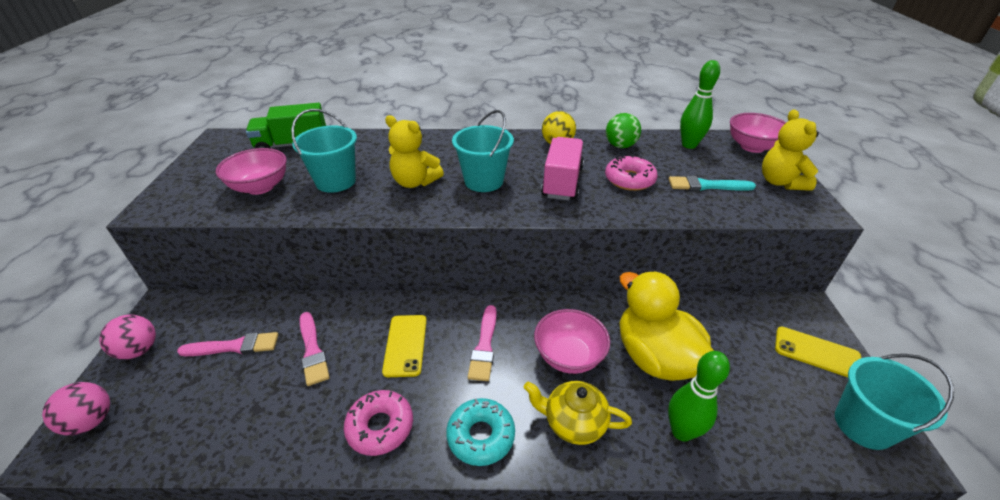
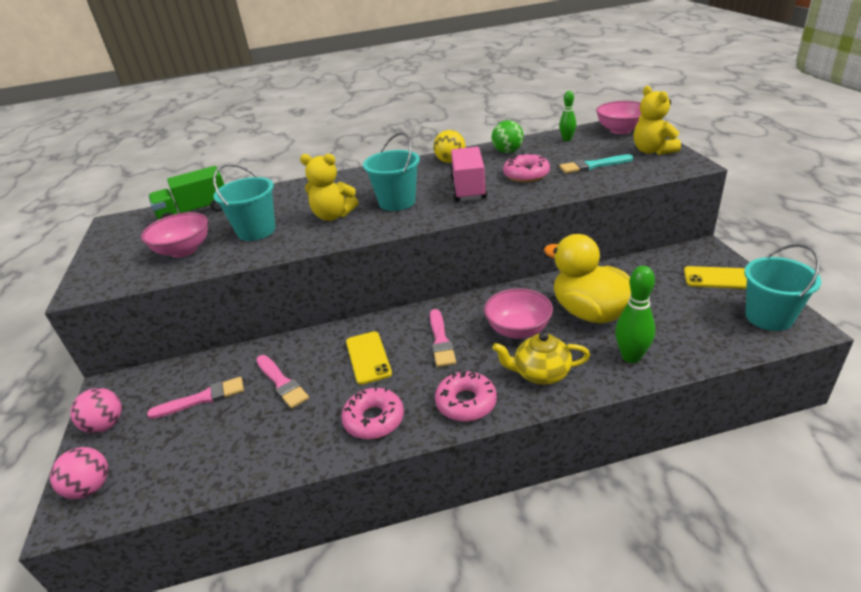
camera: 10 degrees left, 5 degrees down
turquoise donut [446,398,515,466] -> pink donut [435,372,497,422]
green bowling pin [680,60,720,149] -> green bowling pin [559,91,576,141], size x0.63

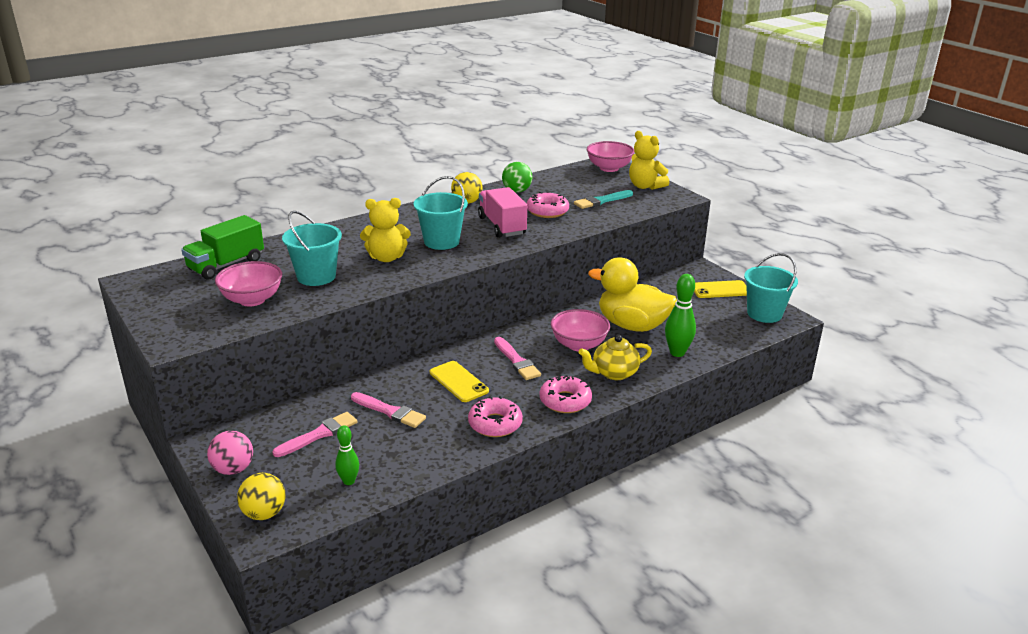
camera: 25 degrees left, 5 degrees down
pink ball [50,447,108,499] -> yellow ball [237,473,286,520]
green bowling pin [559,91,576,141] -> green bowling pin moved to [335,425,359,485]

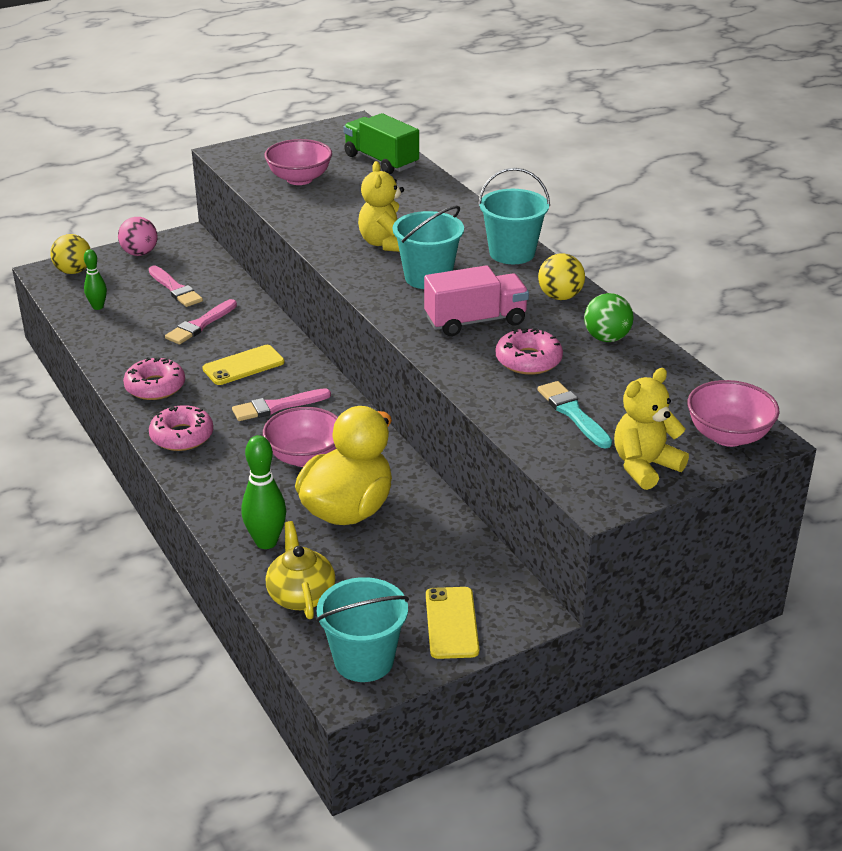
camera: 95 degrees right, 5 degrees up
turquoise bucket [282,211,342,286] -> turquoise bucket moved to [478,168,550,264]
yellow teapot [579,335,652,380] -> yellow teapot moved to [266,521,336,619]

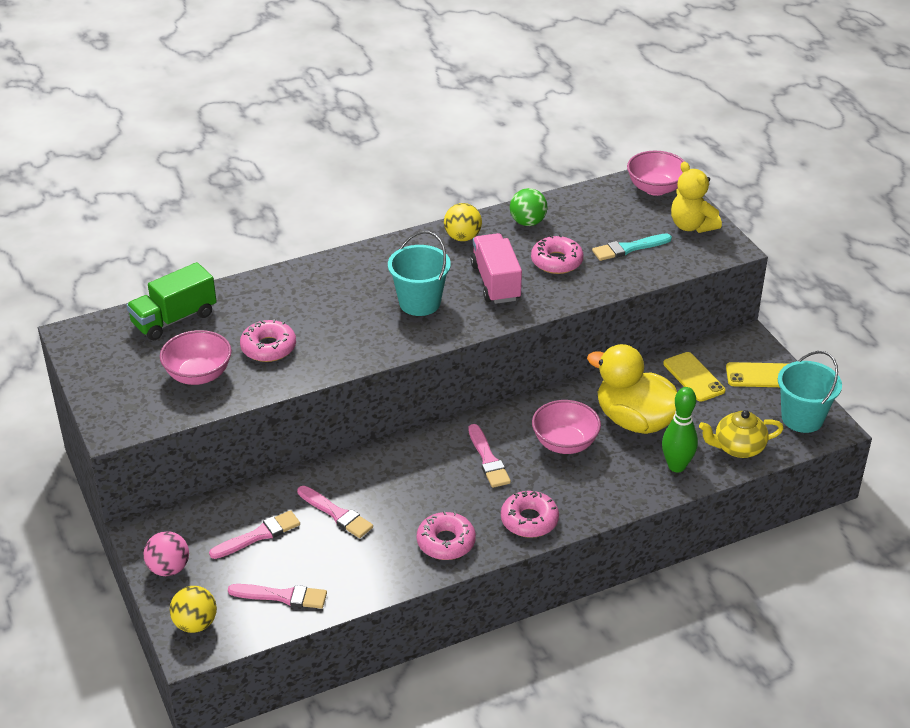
camera: 85 degrees left, 5 degrees up
green bowling pin [84,249,107,310] -> pink brush [228,584,327,609]
yellow phone [202,345,285,385] -> yellow phone moved to [663,352,726,402]
yellow teddy bear [358,161,404,252] -> none
turquoise bucket [478,168,550,264] -> none
none -> pink donut [240,319,296,362]

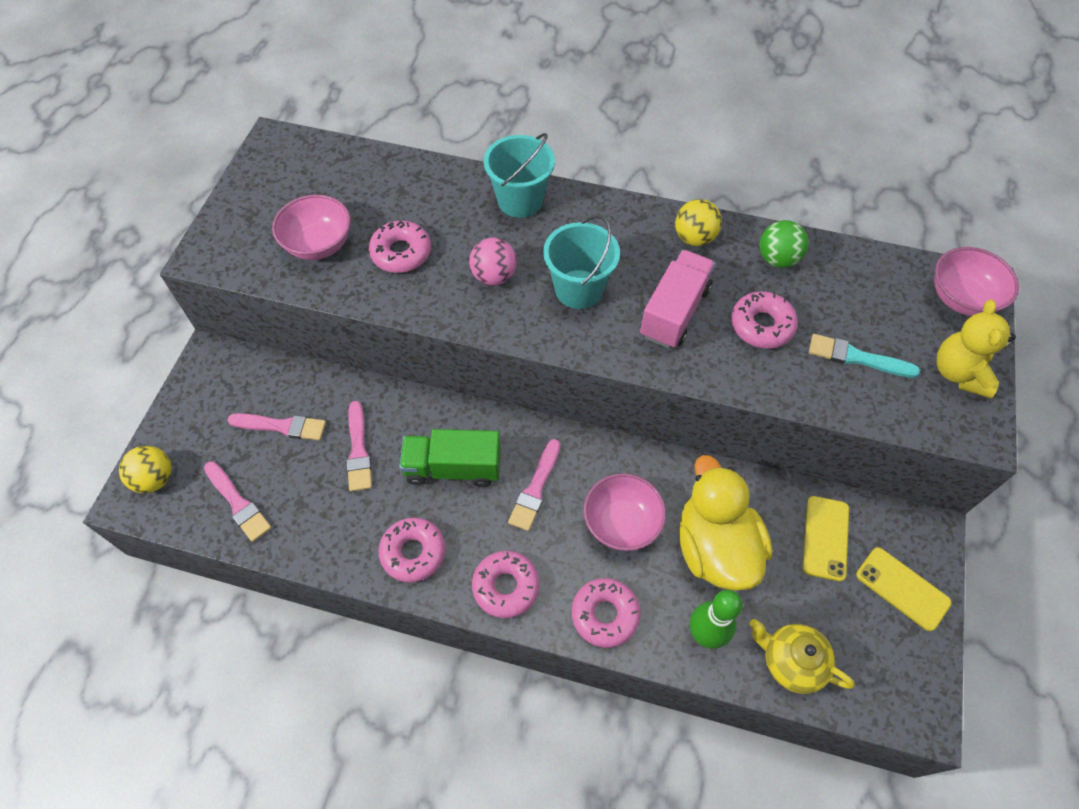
camera: 40 degrees right, 20 degrees up
green truck [126,262,217,340] -> green truck moved to [399,429,501,487]
pink ball [144,531,189,576] -> pink ball moved to [469,238,517,286]
turquoise bucket [778,351,842,433] -> turquoise bucket moved to [484,133,555,218]
none -> pink donut [572,578,641,648]

